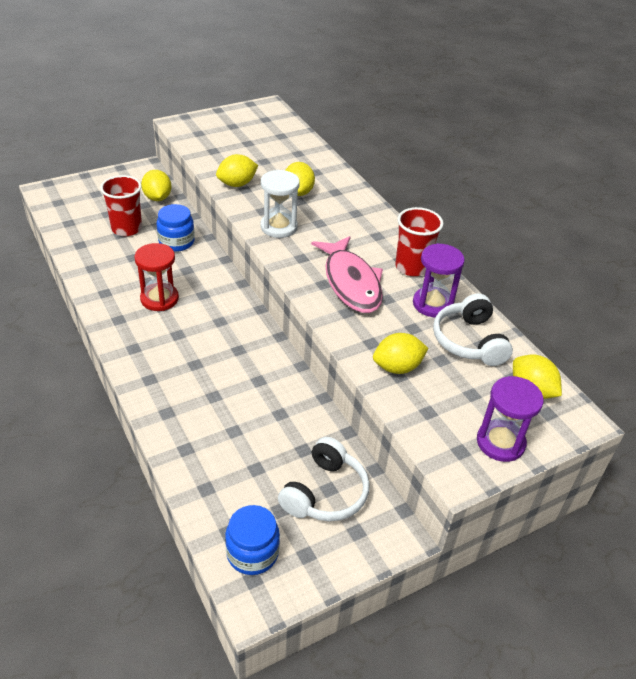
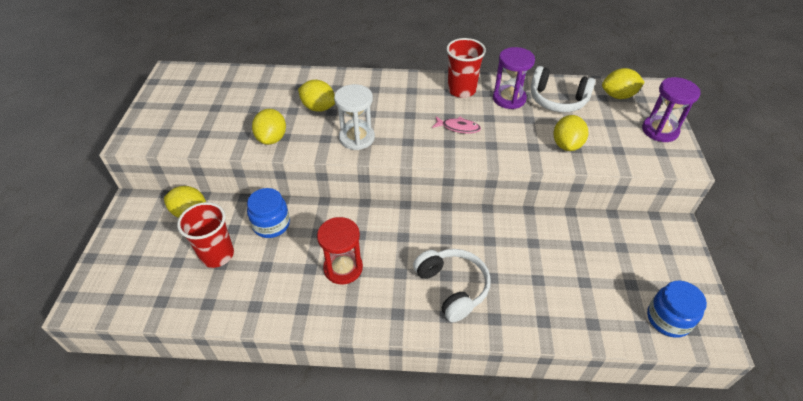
camera: 55 degrees left, 5 degrees up
white headphones [278,437,370,521] -> white headphones moved to [413,249,491,322]
pink fish [311,236,383,313] -> pink fish [432,116,481,134], size x0.46

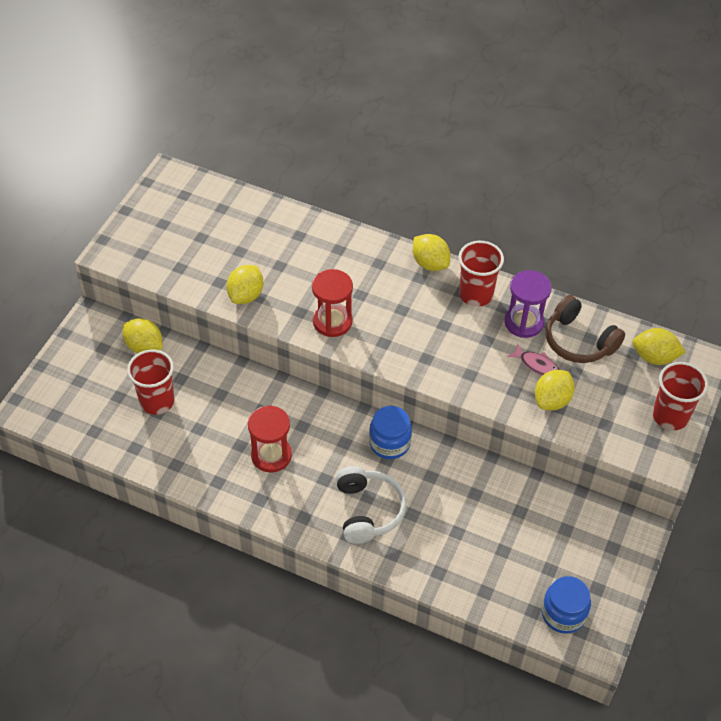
camera: 20 degrees right, 5 degrees up
blue jar [247,188,290,238] -> blue jar moved to [369,406,412,459]
yellow lemon [298,80,335,112] -> yellow lemon moved to [413,234,450,271]
white hourglass [334,84,375,150] -> red hourglass [312,269,353,337]
pink fish [432,116,481,134] -> pink fish moved to [507,343,560,376]
white headphones [531,66,595,112] -> brown headphones [546,295,625,363]
purple hourglass [642,77,701,142] -> red cup [653,362,708,430]

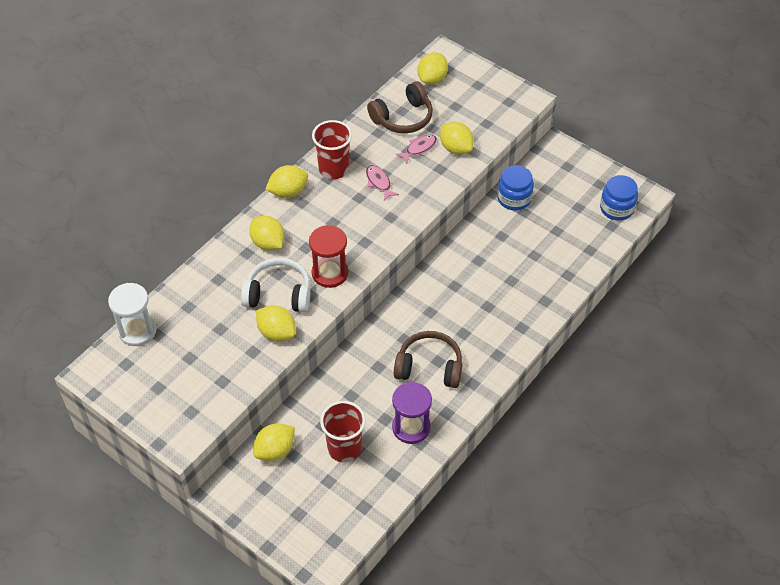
camera: 75 degrees left, 0 degrees up
red hourglass [248,405,292,473] -> brown headphones [394,331,462,388]
white headphones [336,466,406,544] -> white headphones moved to [241,258,310,312]
blue jar [369,406,412,459] -> blue jar moved to [497,165,534,211]
purple hourglass [504,270,552,338] -> purple hourglass moved to [392,382,432,444]
red cup [653,362,708,430] -> none
none -> white hourglass [108,283,156,346]
none -> yellow lemon [249,216,284,251]
none -> pink fish [366,165,399,201]

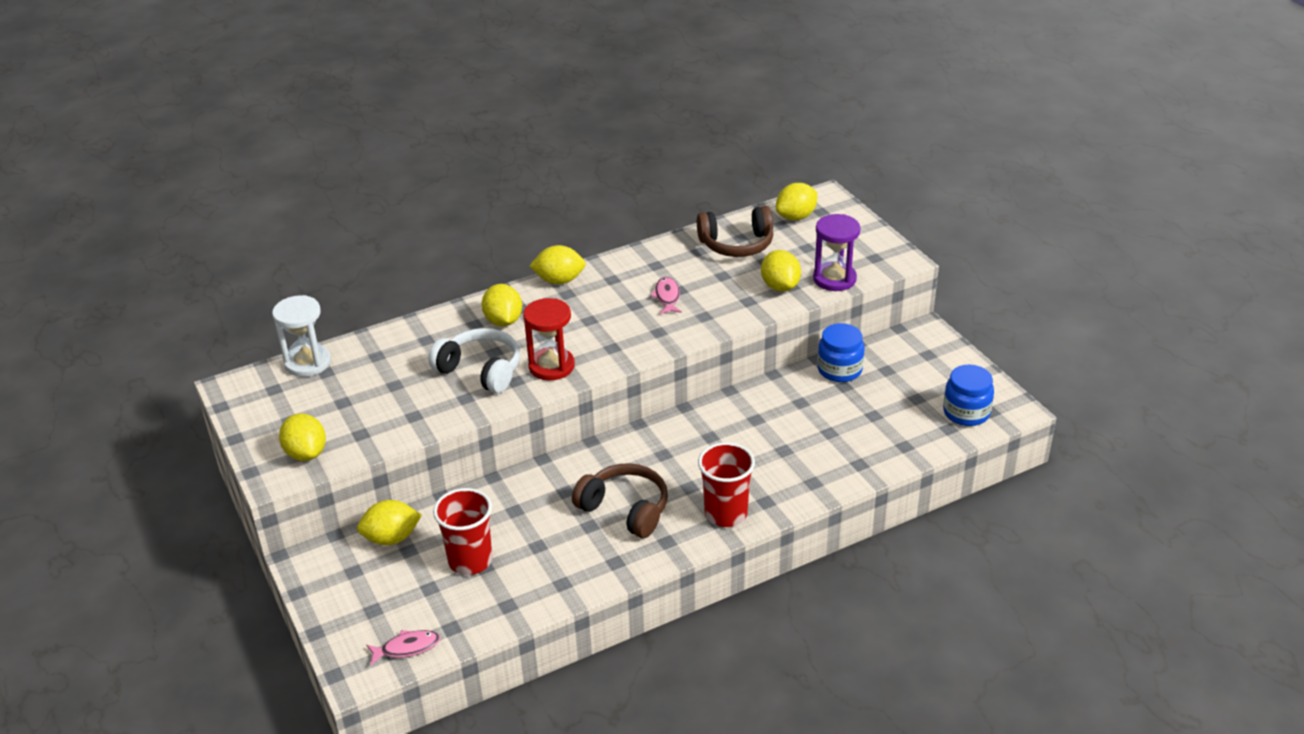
camera: 25 degrees right, 15 degrees down
yellow lemon [256,305,296,341] -> yellow lemon moved to [279,413,326,461]
red cup [312,120,352,179] -> red cup moved to [698,442,755,527]
purple hourglass [392,382,432,444] -> purple hourglass moved to [813,214,860,291]
pink fish [395,135,437,164] -> pink fish moved to [366,630,441,666]

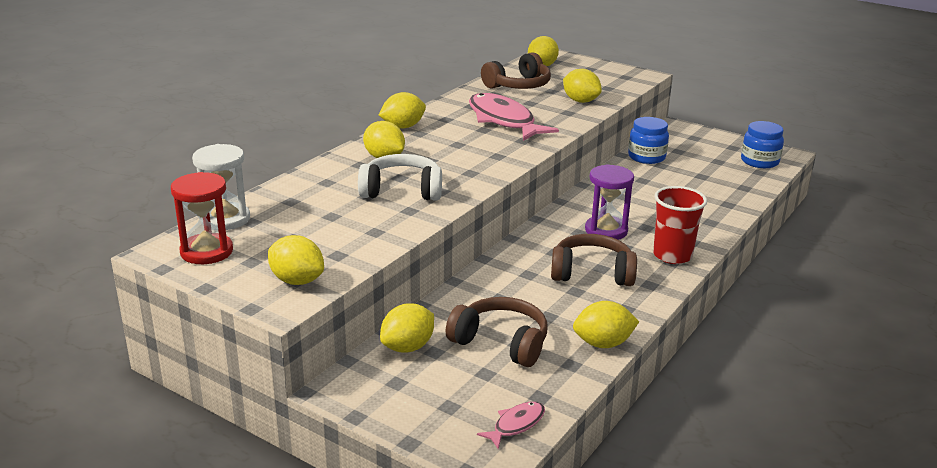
camera: 30 degrees left, 10 degrees down
red cup [433,488,492,575] -> brown headphones [446,297,548,367]
red hourglass [523,298,575,380] -> red hourglass moved to [171,172,233,264]
pink fish [651,277,682,314] -> pink fish [469,93,559,141], size x2.18
purple hourglass [813,214,860,291] -> purple hourglass moved to [585,164,634,240]
none -> yellow lemon [573,301,639,348]

